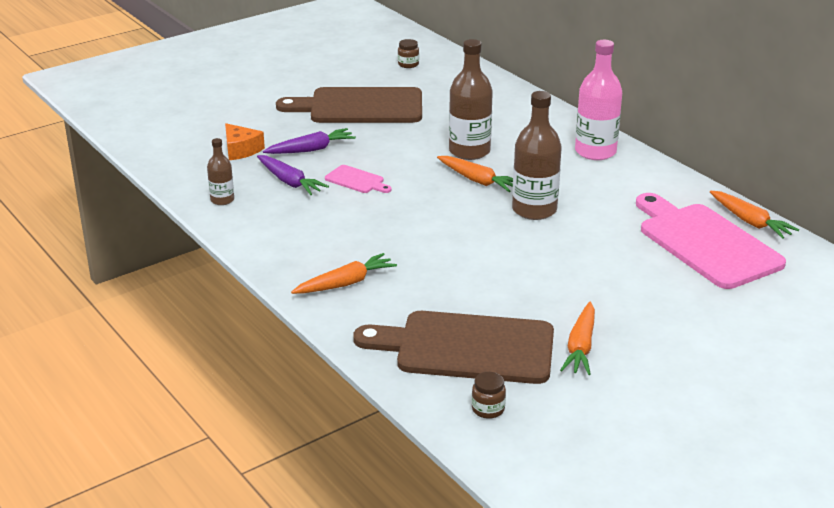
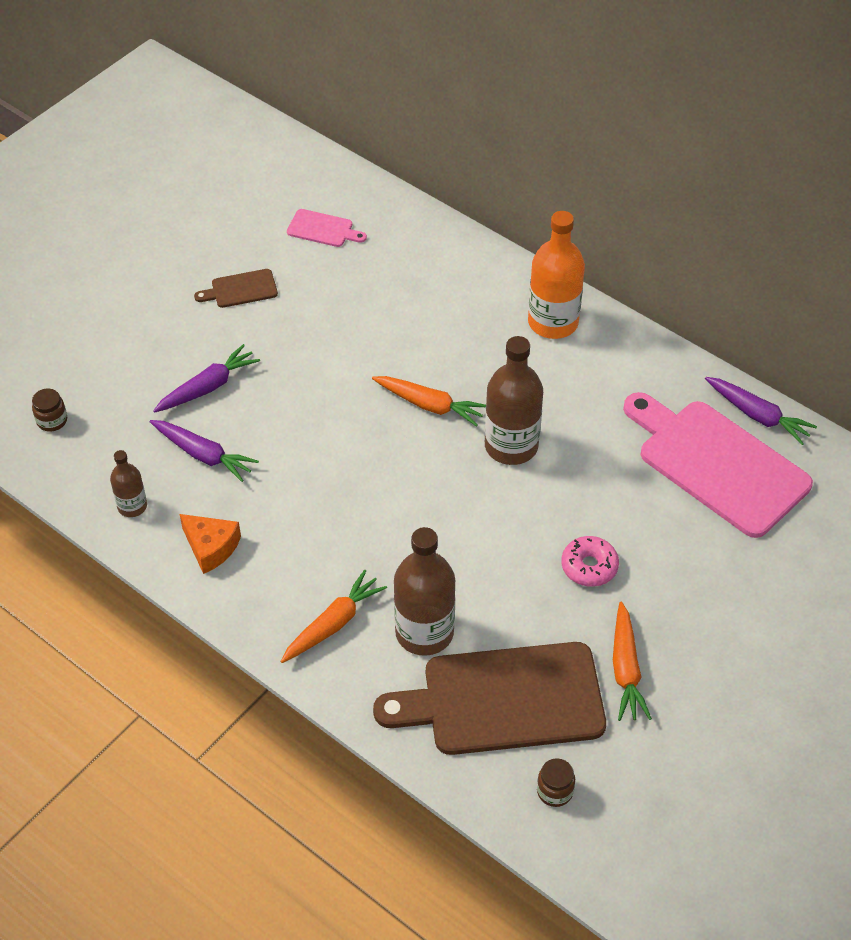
camera: 15 degrees left, 20 degrees up
orange cheese [225,123,265,160] -> orange cheese moved to [180,514,241,574]
brown cutting board [276,87,422,123] -> brown cutting board [194,269,278,308], size x0.43
pink cutting board [325,165,392,193] -> pink cutting board moved to [287,209,367,247]
brown jar [398,39,419,68] -> brown jar moved to [32,388,67,432]
brown bottle [449,39,493,160] -> brown bottle moved to [394,527,455,656]
pink bottle [575,40,622,160] -> orange bottle [528,211,585,339]
orange carrot [710,191,799,239] -> purple carrot [705,377,817,445]
none -> pink donut [561,536,619,587]

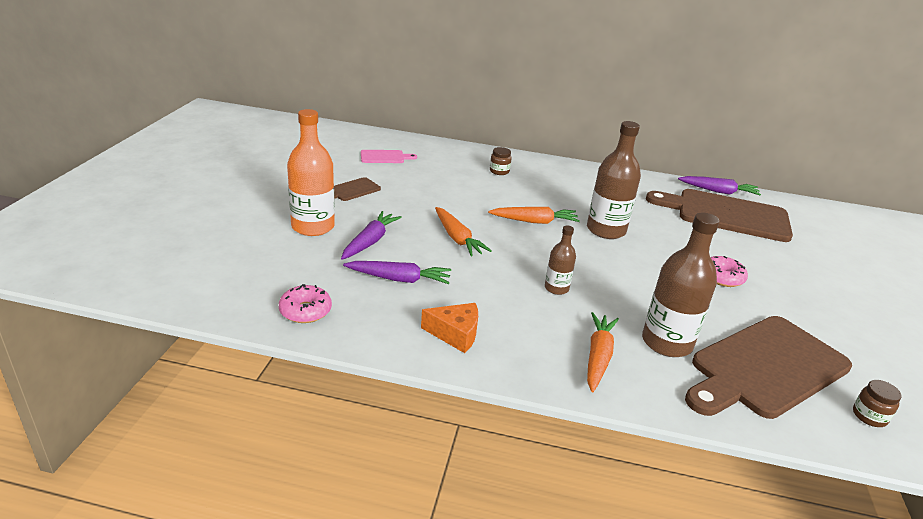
camera: 30 degrees left, 20 degrees down
brown jar [32,388,67,432] -> brown jar moved to [490,147,512,175]
brown bottle [110,450,147,517] -> brown bottle moved to [545,225,576,295]
orange bottle [528,211,585,339] -> orange bottle moved to [287,109,335,236]
orange carrot [613,601,652,721] -> orange carrot moved to [435,207,492,256]
pink cutting board [623,392,813,538] -> brown cutting board [646,189,793,242]
none -> pink donut [279,284,332,323]

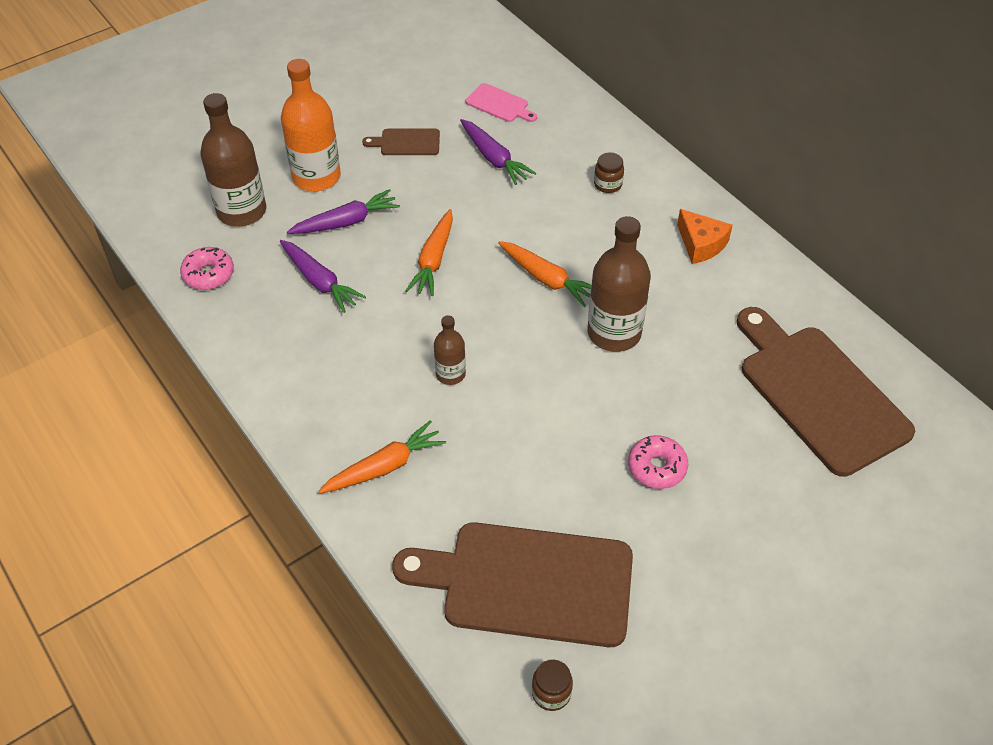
camera: 45 degrees right, 20 degrees up
orange cheese [421,303,478,353] -> orange cheese moved to [677,209,733,264]
brown bottle [642,213,720,357] -> brown bottle moved to [200,93,266,227]
purple carrot [678,176,761,196] -> purple carrot moved to [460,119,536,185]

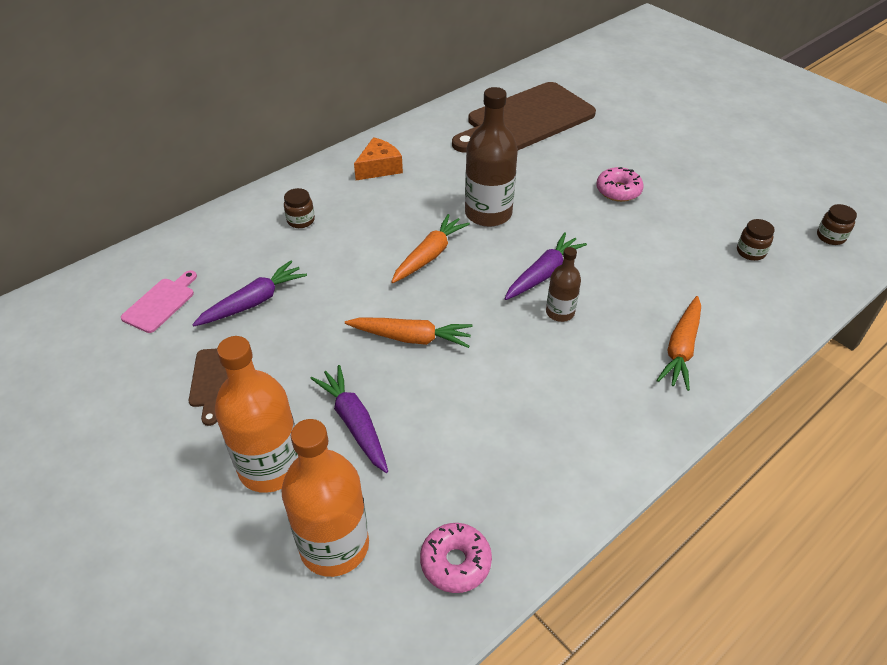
camera: 95 degrees left, 5 degrees down
brown bottle [200,93,266,227] -> orange bottle [282,419,369,577]
purple carrot [280,240,366,313] -> purple carrot moved to [504,232,587,300]
orange carrot [318,420,446,494] -> orange carrot turned 120 degrees counterclockwise [656,296,701,391]
brown cutting board [392,522,633,647] -> brown jar [737,219,775,261]

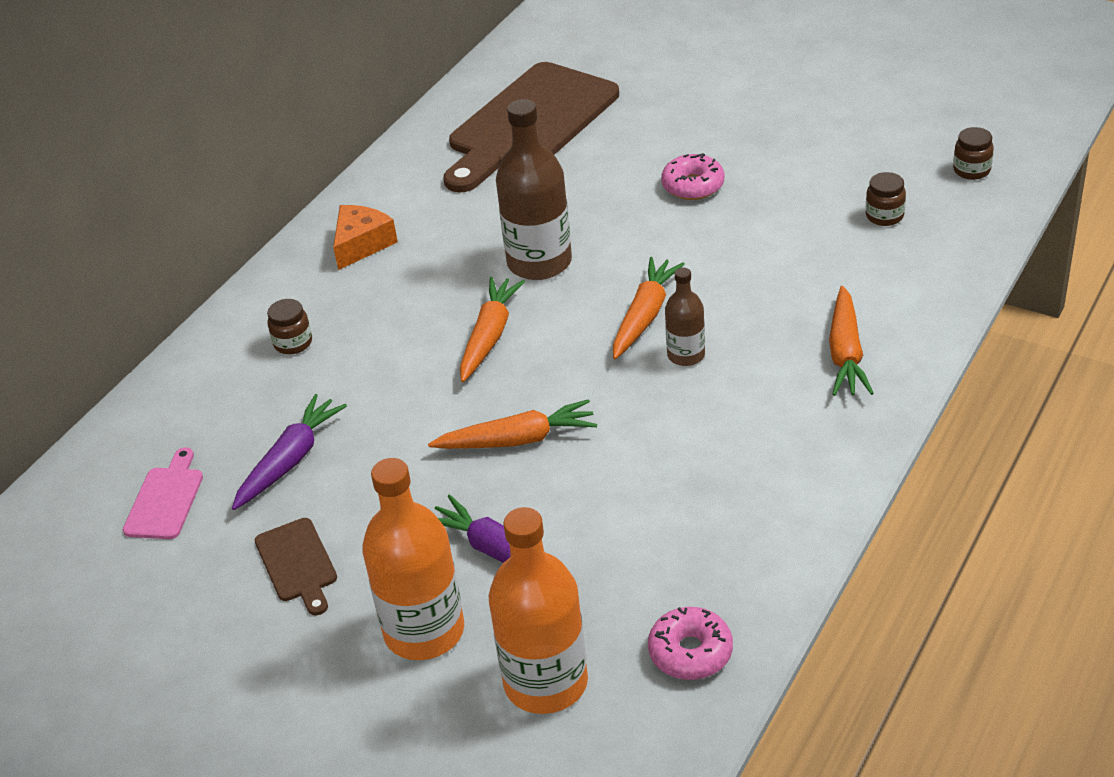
camera: 15 degrees left, 5 degrees down
purple carrot [504,232,587,300] -> orange carrot [613,257,685,359]

